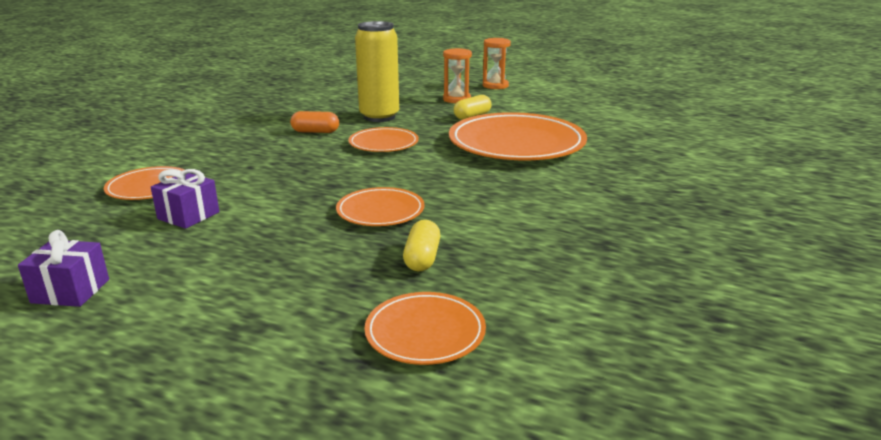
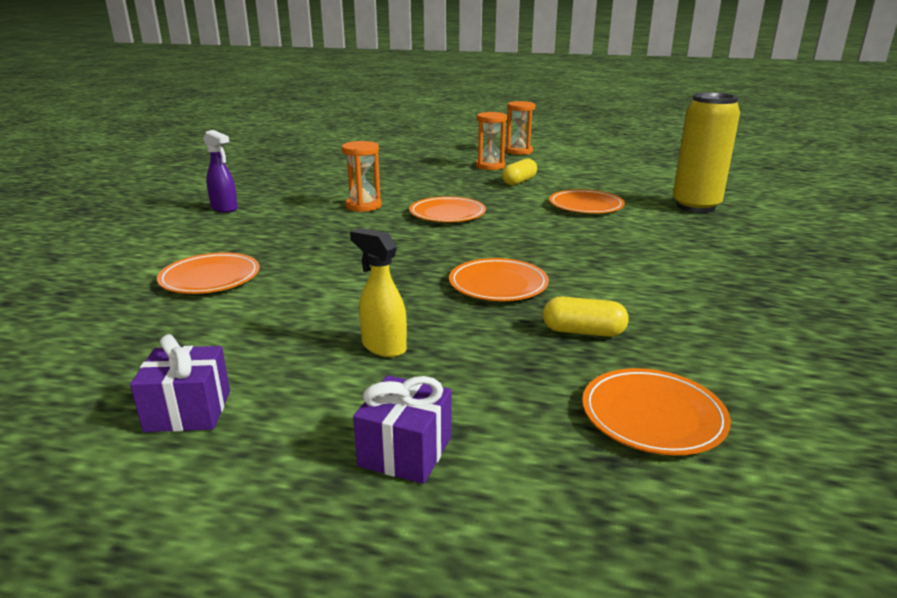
camera: 10 degrees left, 0 degrees up
purple gift [151,169,219,229] -> purple gift moved to [353,375,451,484]
orange capsule [290,111,339,133] -> orange hourglass [341,141,382,212]
yellow can [355,21,399,122] -> yellow can moved to [673,92,740,213]
yellow capsule [403,220,440,272] -> yellow capsule turned 75 degrees counterclockwise [543,297,629,337]
orange plate [449,112,587,160] -> orange plate [549,189,625,214], size x0.51
none -> purple spray bottle [203,130,238,213]
none -> yellow spray bottle [350,228,407,357]

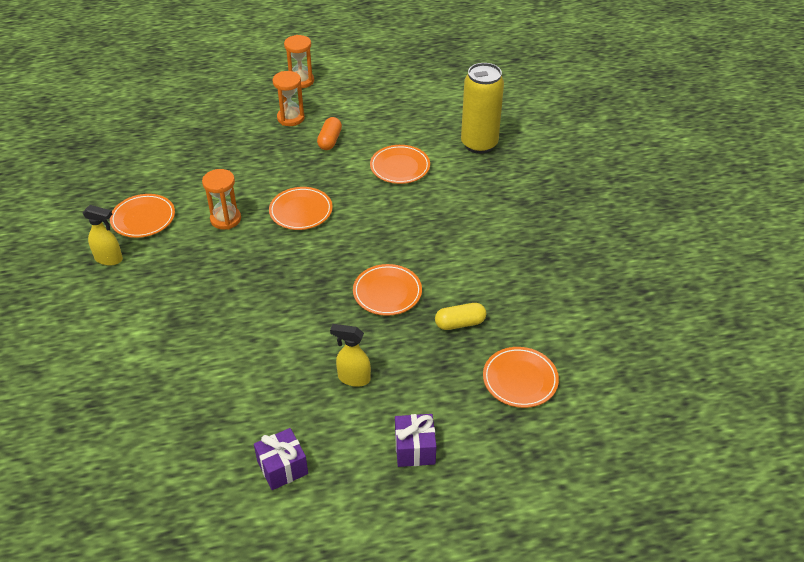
camera: 25 degrees left, 20 degrees up
orange plate [157,252,260,294] -> orange plate moved to [110,194,175,238]
purple spray bottle [203,130,238,213] -> yellow spray bottle [82,205,123,266]
yellow capsule [502,159,537,185] -> orange capsule [317,117,342,150]

